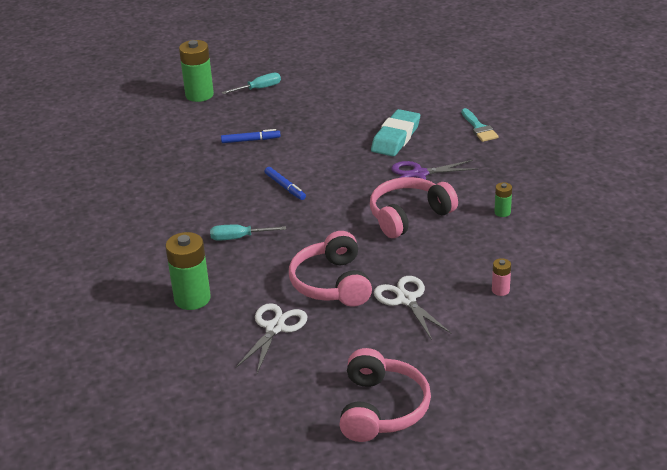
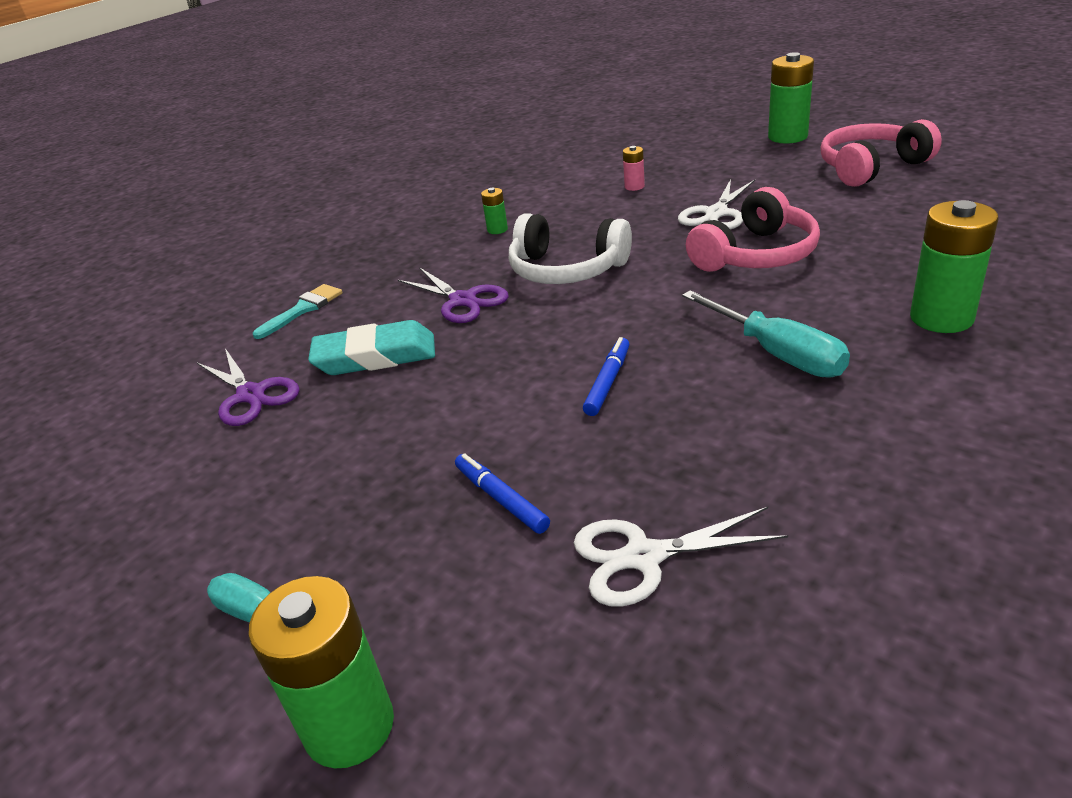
camera: 120 degrees left, 0 degrees up
turquoise screwdriver [210,225,286,241] -> turquoise screwdriver [682,290,850,378], size x1.51
white scissors [236,303,307,373] -> white scissors moved to [574,507,788,607]
pink headphones [370,177,458,238] -> white headphones [509,213,632,284]
none -> purple scissors [197,348,300,426]
none -> green battery [768,52,814,144]

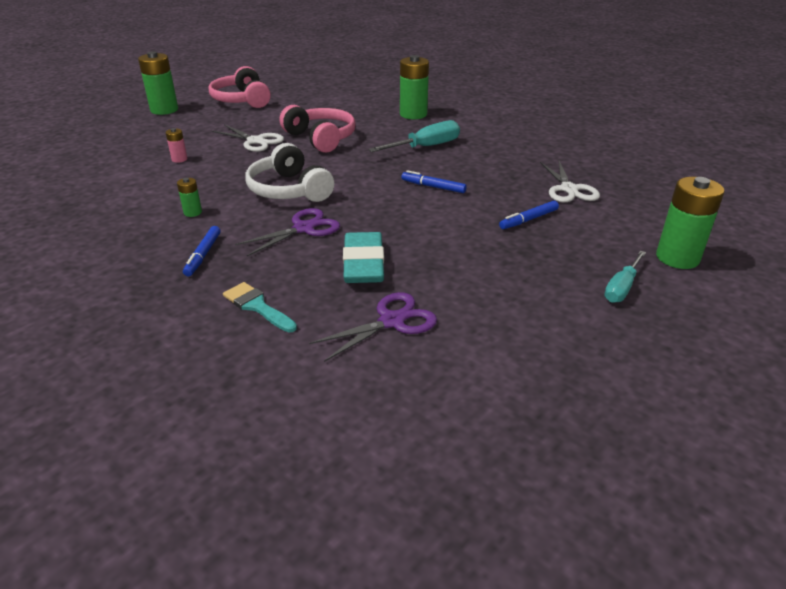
camera: 90 degrees left, 0 degrees up
white headphones [509,213,632,284] -> white headphones turned 120 degrees clockwise [245,143,334,202]
none -> blue marker [183,226,221,276]

